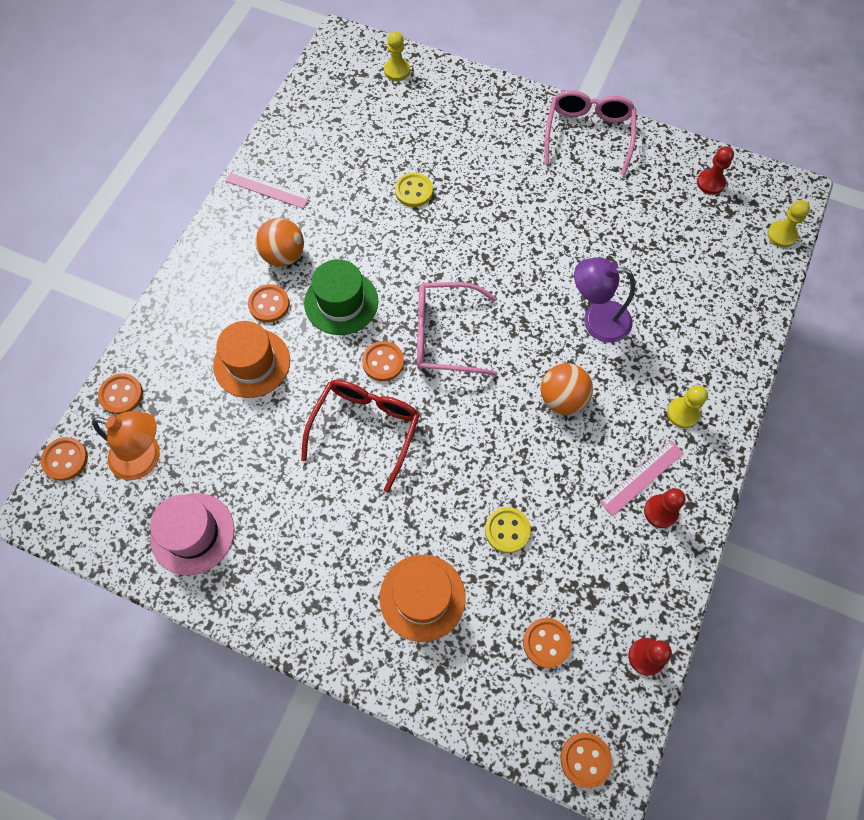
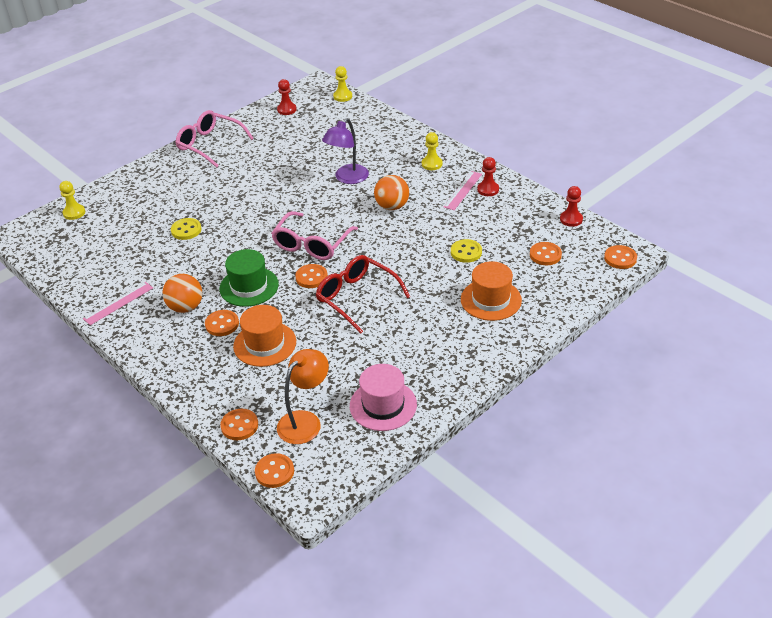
camera: 65 degrees left, 25 degrees down
pink ruler [600,441,684,516] -> pink ruler turned 45 degrees clockwise [444,171,482,210]

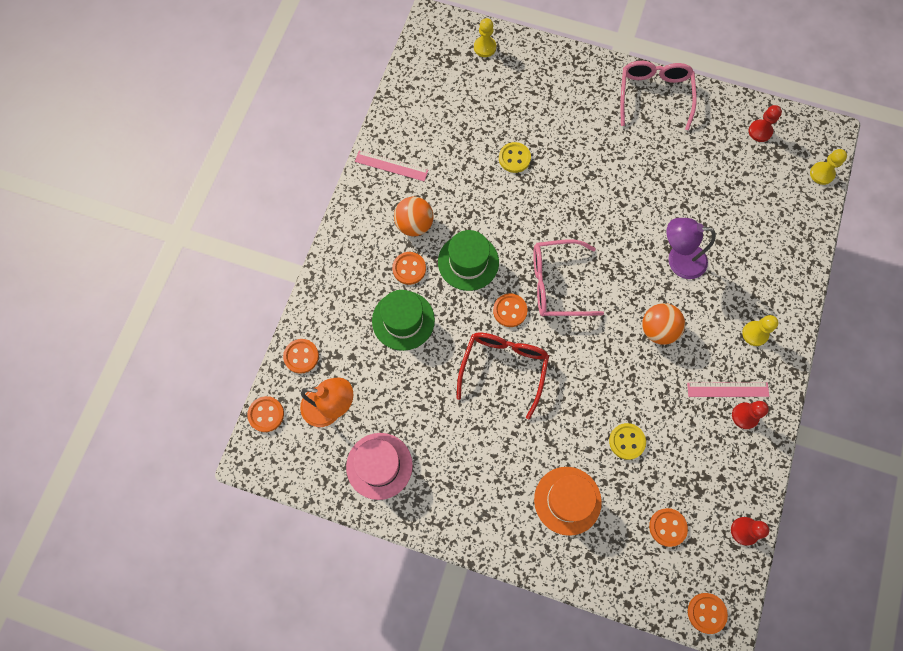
camera: 60 degrees right, 30 degrees up
orange hat [233,305,296,367] -> green hat [372,290,435,351]

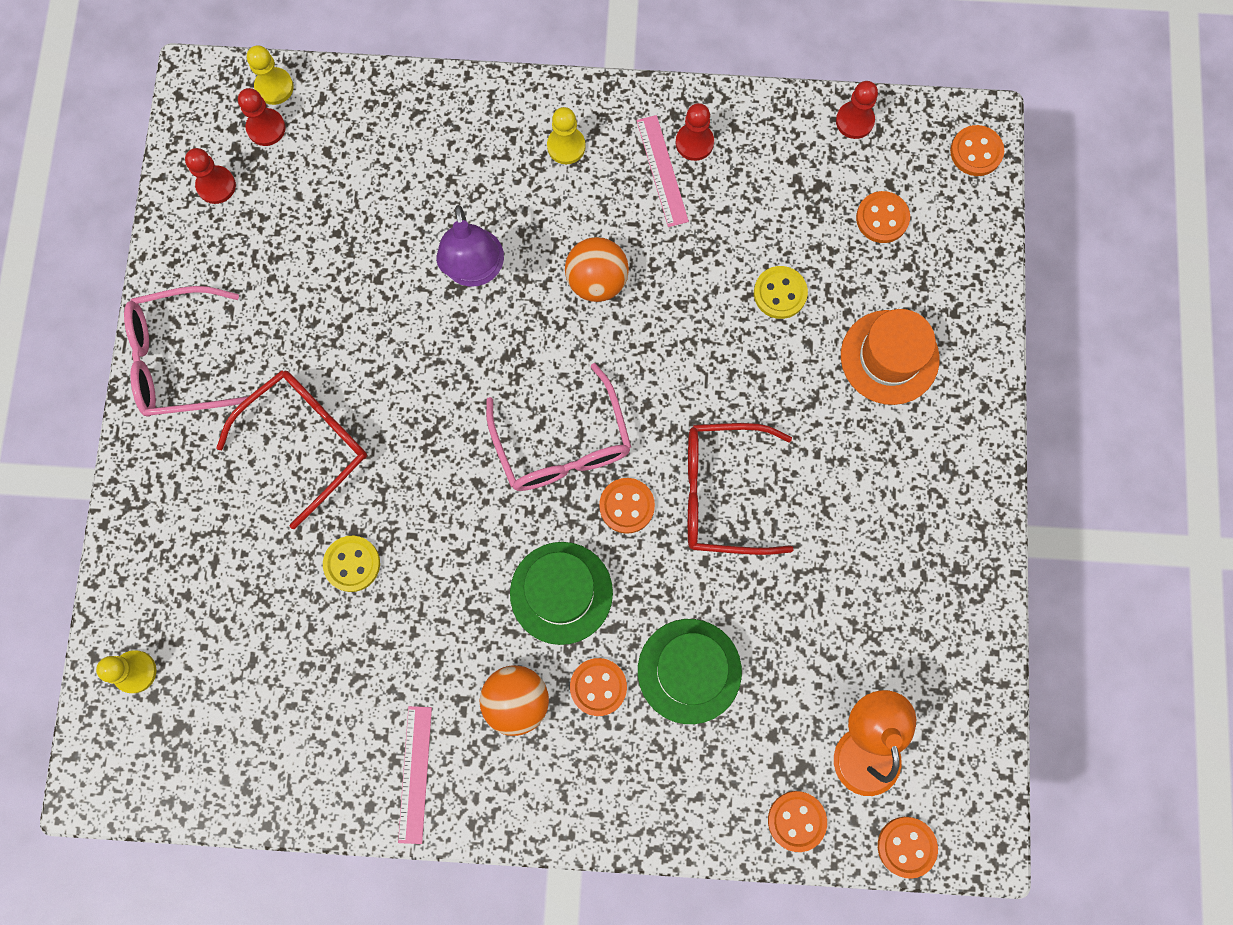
camera: 105 degrees left, 5 degrees up
pink hat [346,433,413,500] -> none
none -> red glasses [216,370,367,529]
none -> red pawn [238,88,285,146]

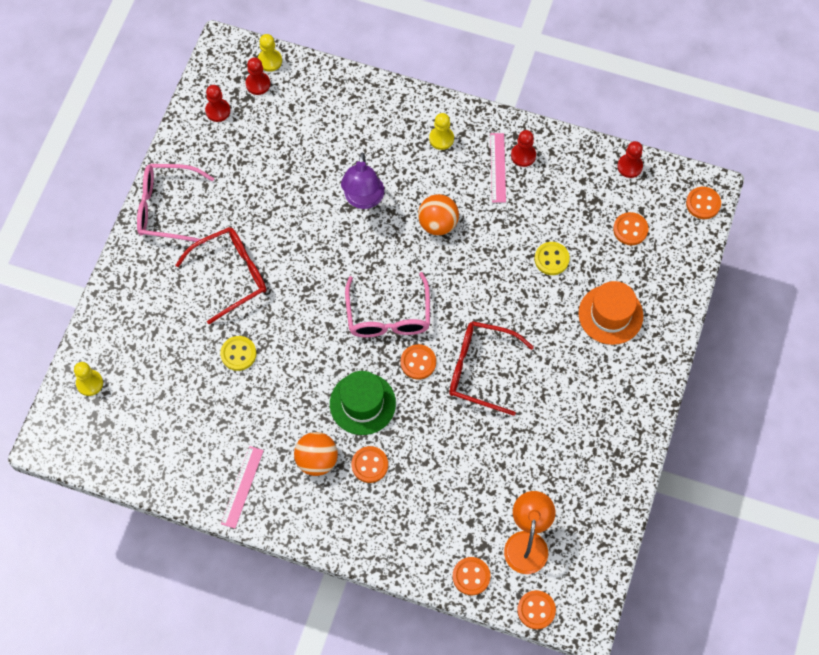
camera: 15 degrees right, 10 degrees down
green hat [638,619,742,724] -> none

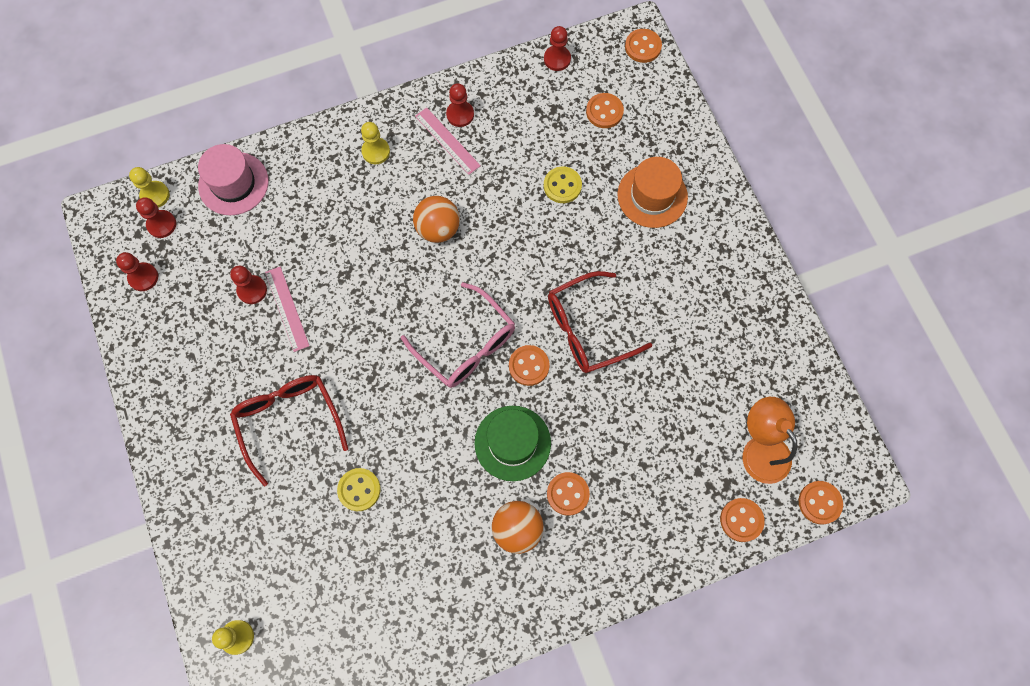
camera: 40 degrees left, 5 degrees up
pink glasses [137,164,214,244] -> none
red glasses [176,227,266,324] -> red glasses turned 45 degrees counterclockwise [230,375,348,486]
pink ruler [221,446,264,528] -> pink ruler moved to [265,267,309,352]
purple lamp [341,153,384,209] -> none
none -> pink hat [198,144,269,215]
none -> red pawn [230,266,267,304]

